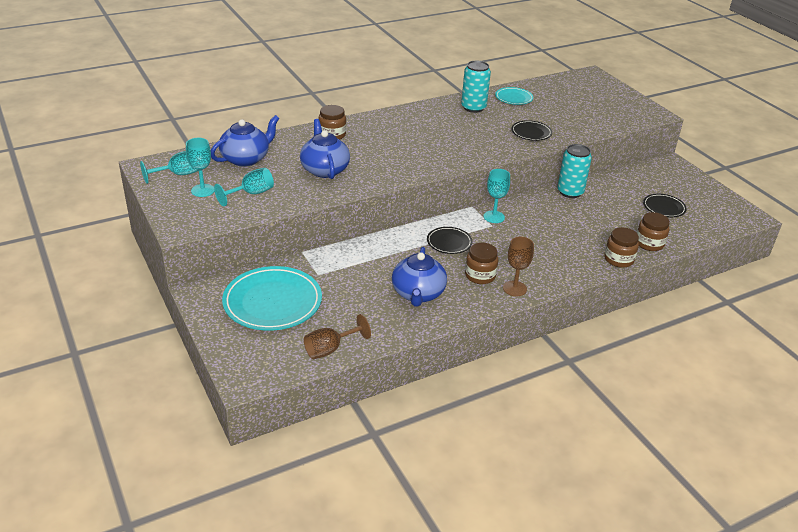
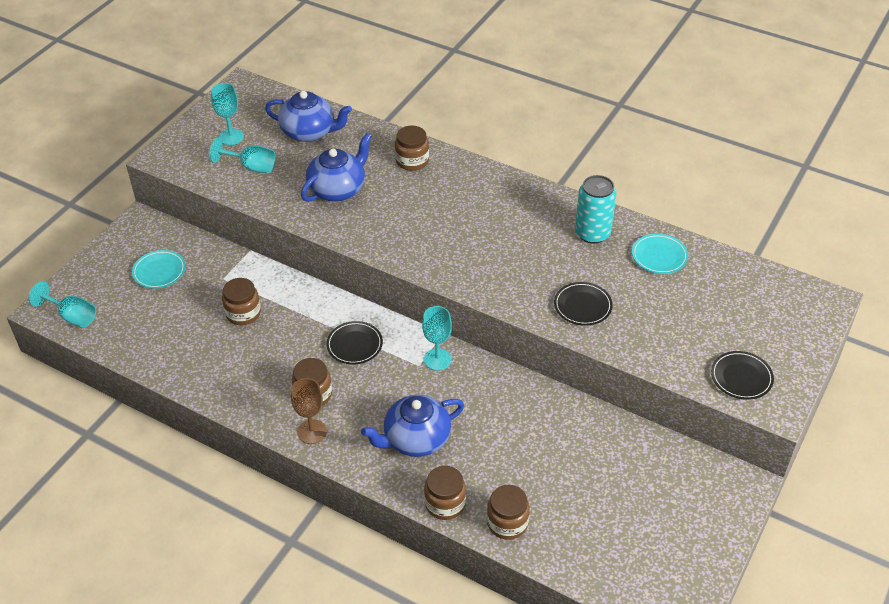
camera: 60 degrees right, 10 degrees up
turquoise goblet [140,151,199,184] -> turquoise goblet moved to [29,281,96,328]
turquoise plate [222,266,322,331] -> turquoise plate [132,250,186,289], size x0.52
brown goblet [304,314,371,359] -> none
blue teapot [392,247,447,307] -> blue teapot moved to [361,395,464,457]
turquoise can [557,144,592,198] -> none
black plate [643,194,687,217] -> black plate moved to [711,351,774,400]
none -> brown jar [222,278,261,325]

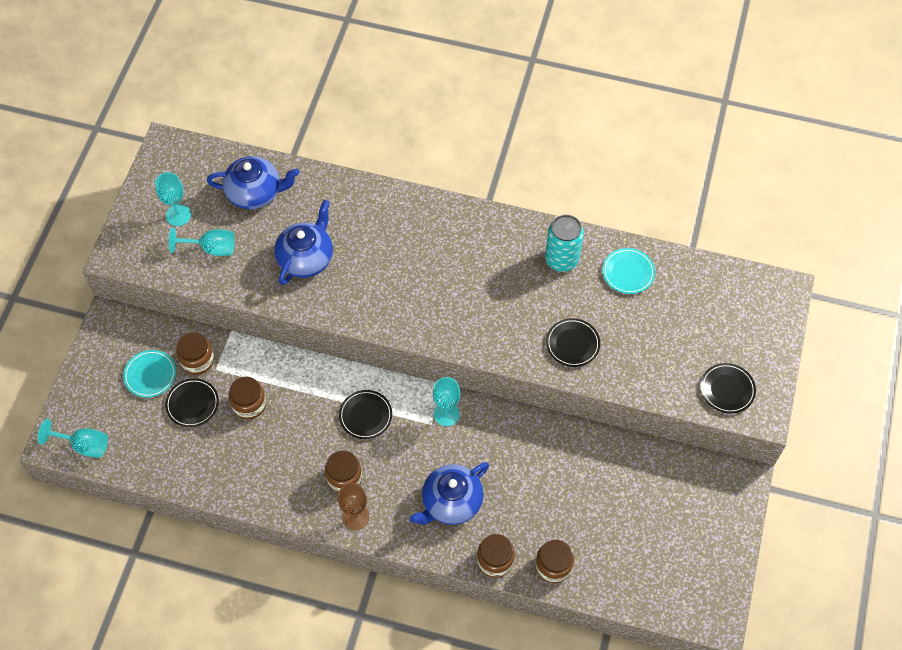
camera: 15 degrees left, 15 degrees up
brown jar [395,126,429,171] -> brown jar moved to [176,332,214,375]
none -> black plate [165,378,219,427]

